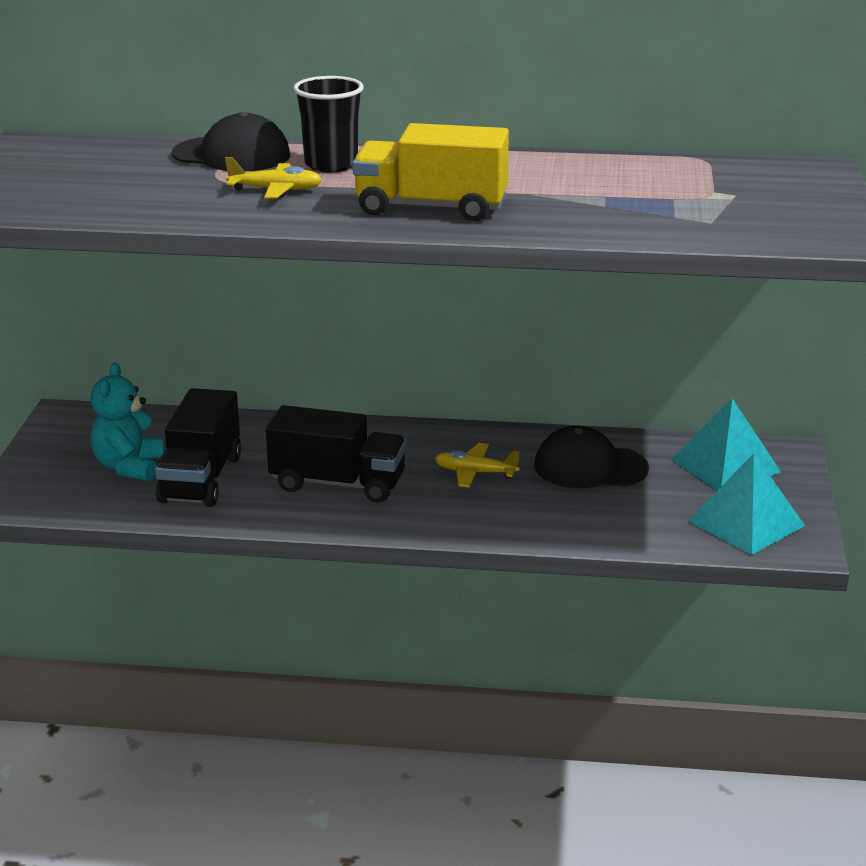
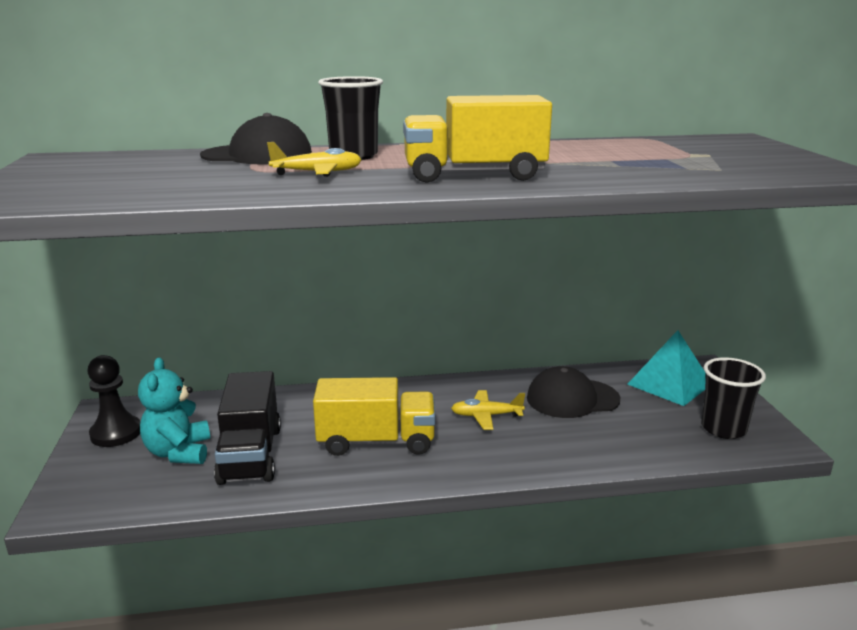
camera: 15 degrees left, 5 degrees down
black truck [266,405,407,503] -> yellow truck [313,377,435,456]
turquoise pyramid [688,453,805,555] -> black cup [701,357,766,439]
none -> black pawn [87,355,140,447]

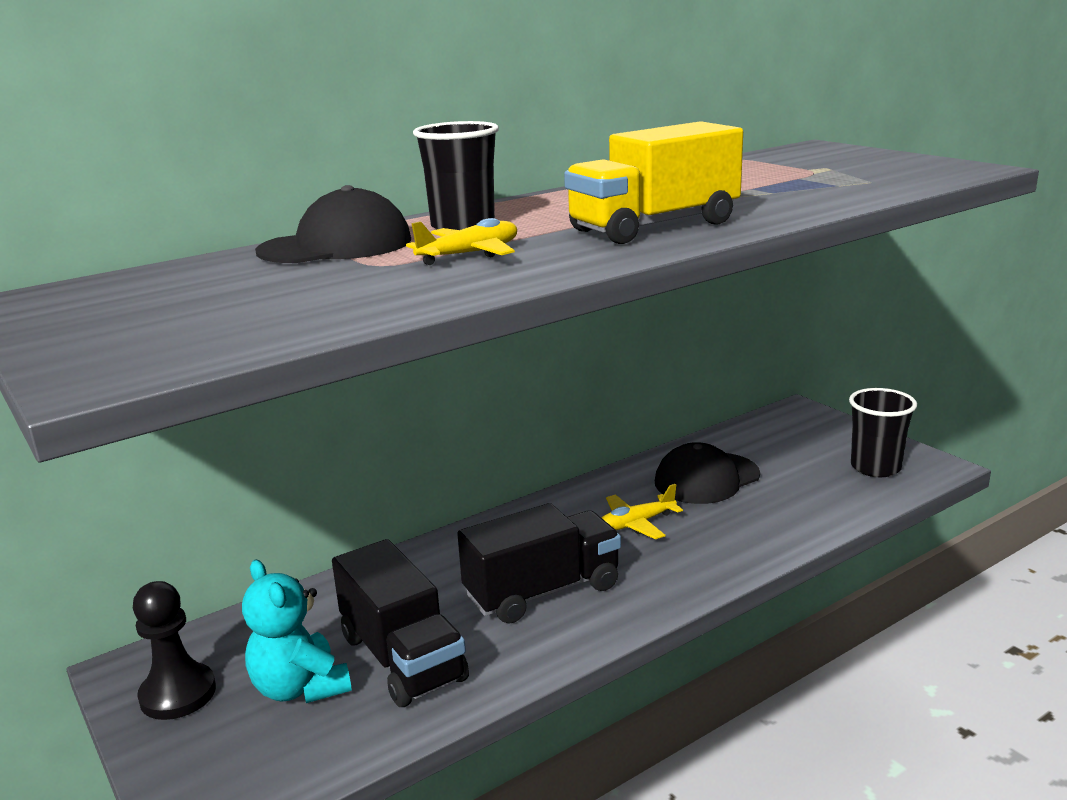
camera: 25 degrees left, 0 degrees up
yellow truck [313,377,435,456] -> black truck [457,503,621,623]
turquoise pyramid [627,330,706,406] -> none

